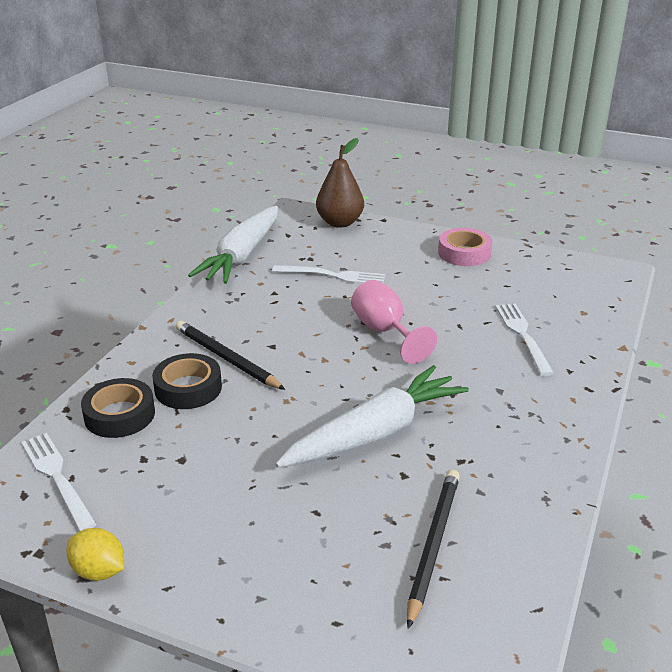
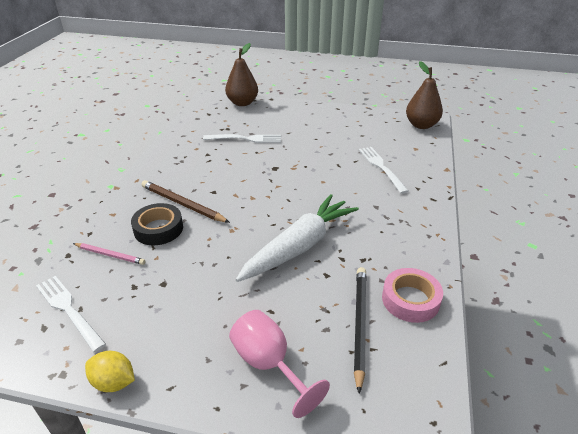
camera: 10 degrees left, 5 degrees up
black tape [81,378,155,438] -> pink pencil [73,243,145,265]
black pencil [176,321,285,390] -> brown pencil [141,180,230,223]
white carrot [188,206,278,284] -> none
pink goblet [351,280,437,364] -> pink goblet moved to [229,310,330,418]
pink tape [438,228,492,266] -> pink tape moved to [382,268,443,323]
none -> brown pear [406,61,443,129]

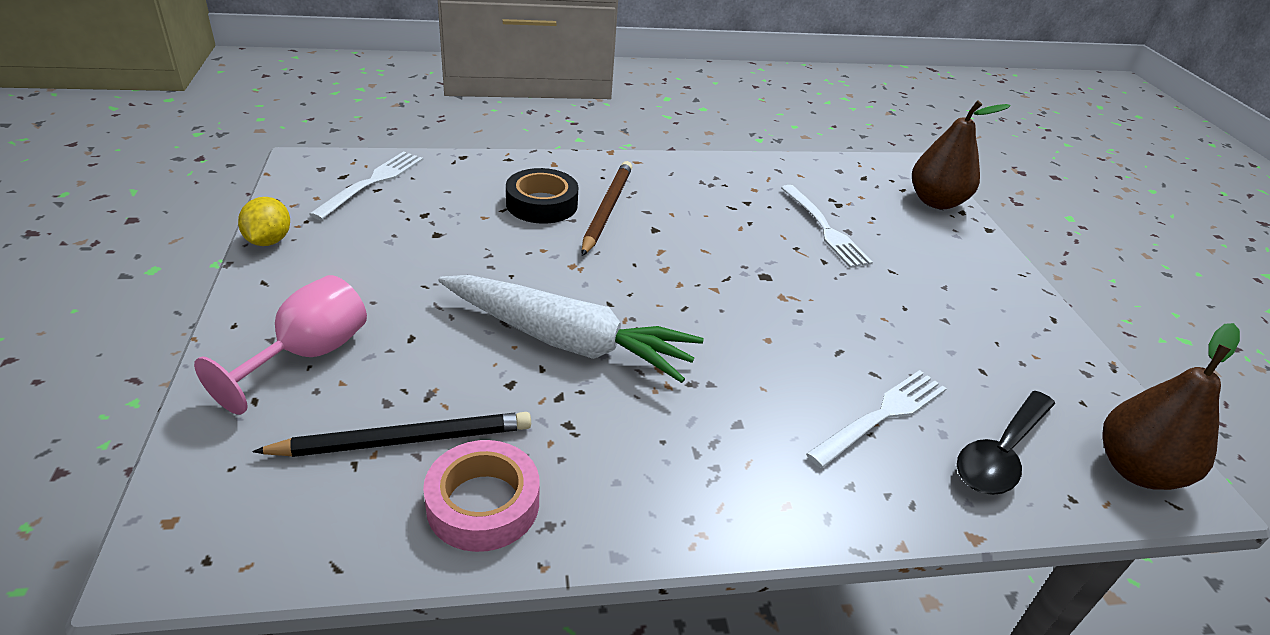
camera: 65 degrees right, 0 degrees up
pink pencil [73,243,145,265] -> none
none -> black spoon [957,391,1055,495]

